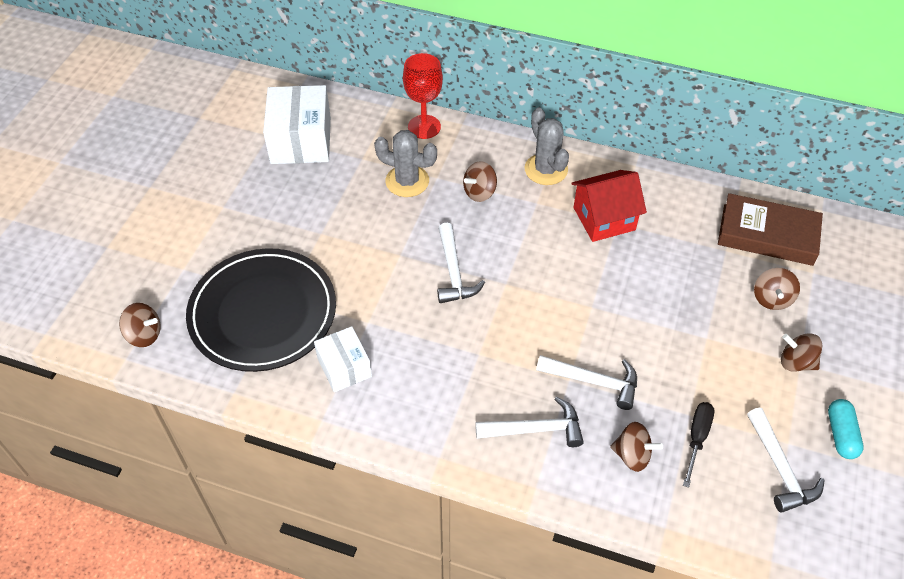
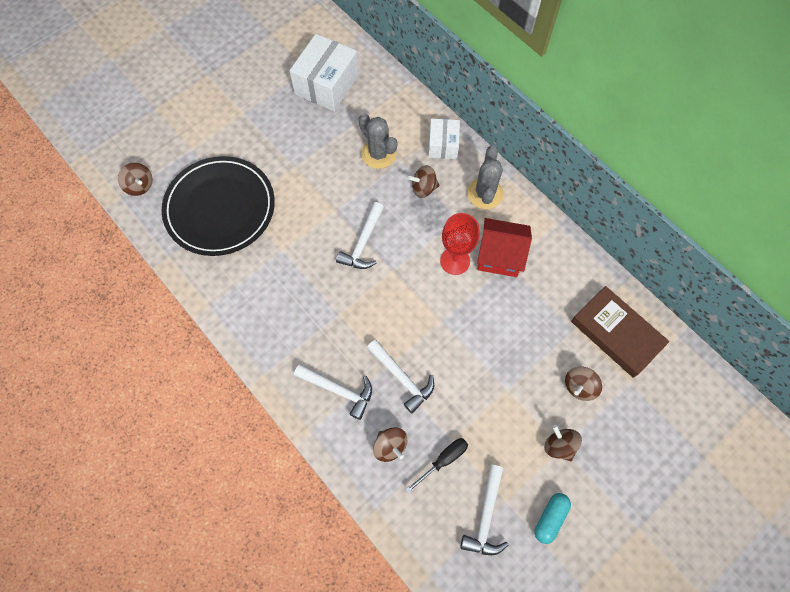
camera: 30 degrees right, 15 degrees up
white box [314,326,372,392] -> white box moved to [428,119,460,159]
red goblet [403,53,443,139] -> red goblet moved to [440,213,480,275]

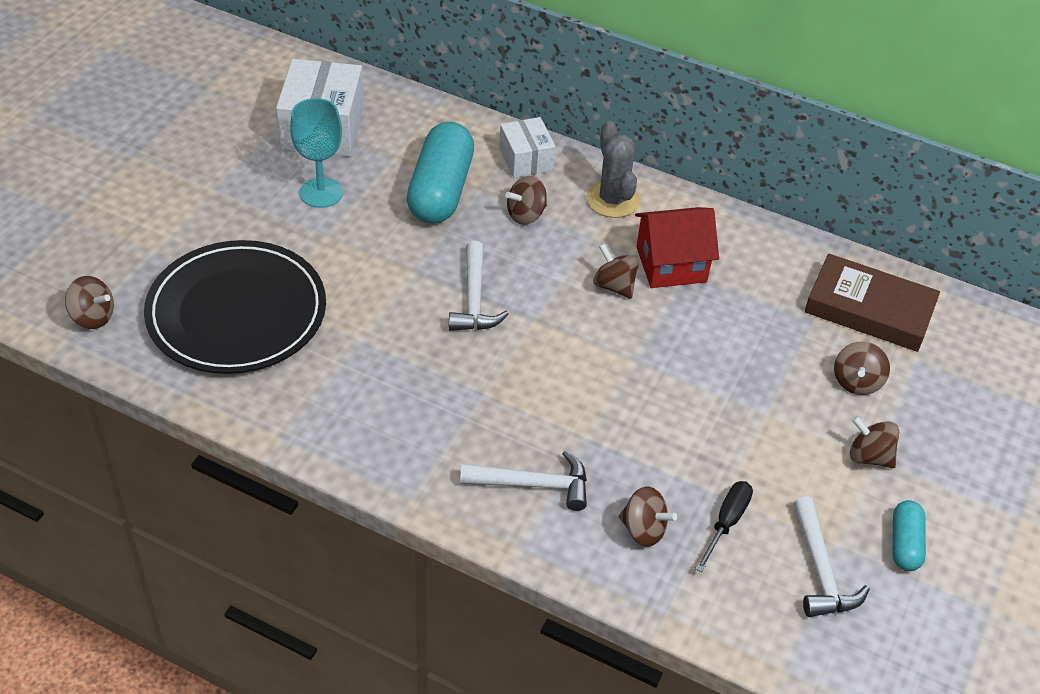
camera: 25 degrees left, 20 degrees down
grey cactus [359,113,398,169] -> turquoise capsule [407,122,474,224]
white hammer [367,340,434,413] -> none
red goblet [440,213,480,275] -> brown spinning top [593,243,639,299]
none -> turquoise goblet [290,98,343,208]

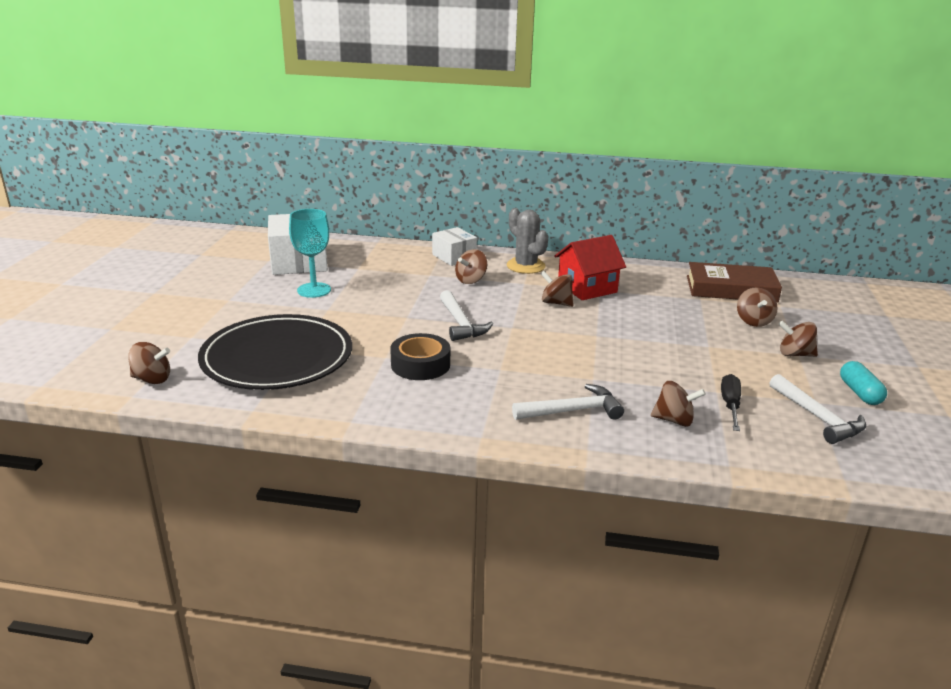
camera: 15 degrees left, 20 degrees down
turquoise capsule [407,122,474,224] -> none
none -> black tape [390,333,450,380]

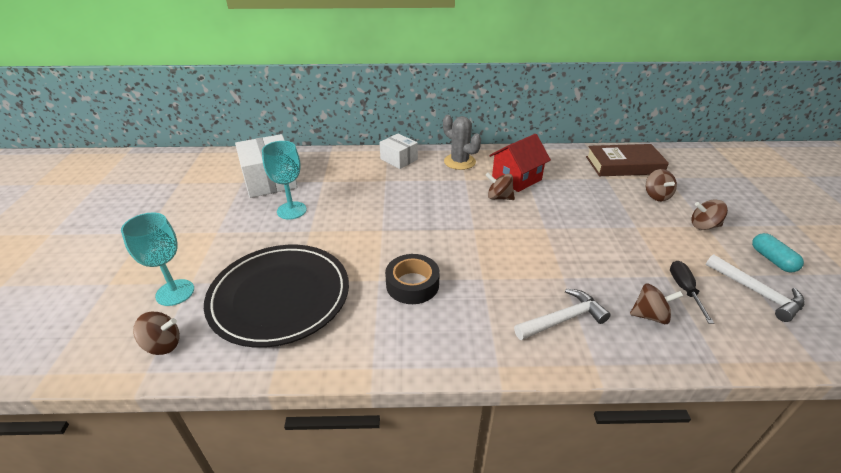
camera: 10 degrees left, 10 degrees up
white hammer [440,290,493,341] -> none
brown spinning top [455,249,487,284] -> none
none -> turquoise goblet [121,212,194,306]

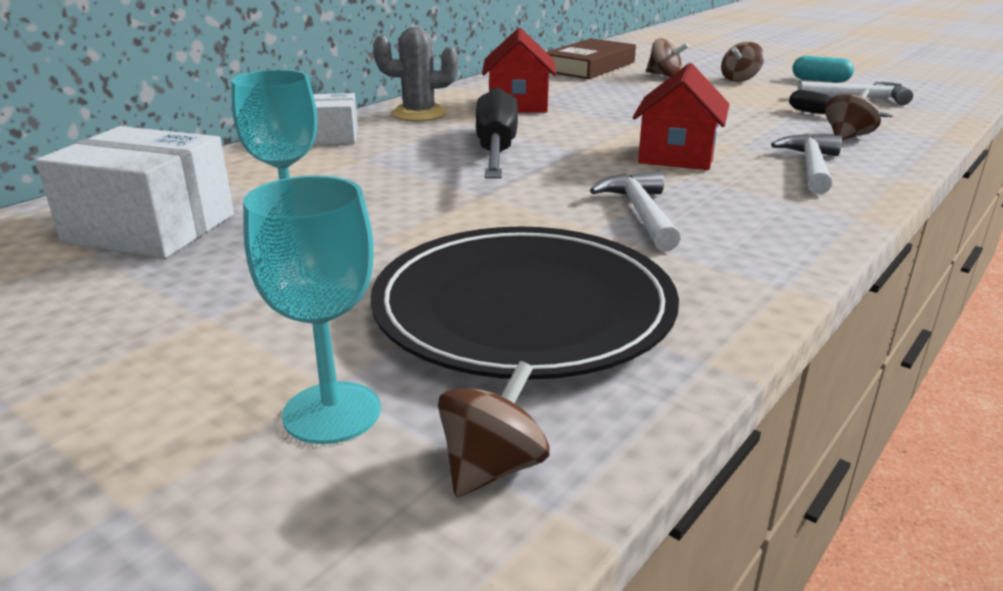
camera: 50 degrees left, 10 degrees down
black tape [385,254,440,304] -> white hammer [590,171,681,251]
brown spinning top [485,173,515,200] -> none
none -> black screwdriver [476,87,518,178]
none -> red house [633,63,730,170]

